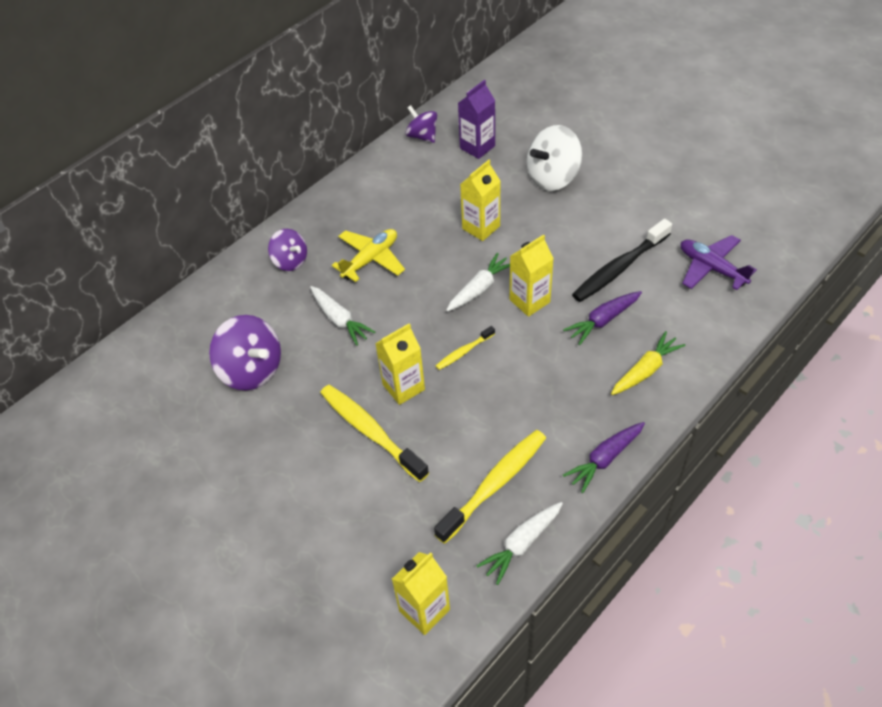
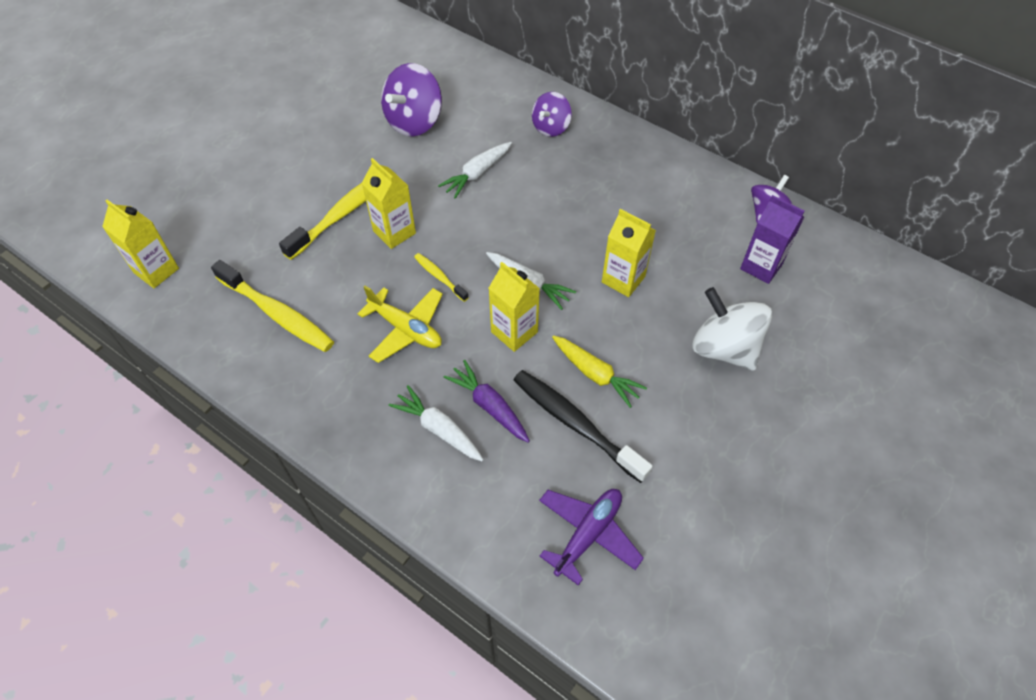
camera: 80 degrees right, 5 degrees up
yellow plane [332,229,405,282] -> yellow plane moved to [358,286,443,363]
white carrot [476,502,563,585] -> white carrot moved to [388,385,484,461]
purple carrot [563,422,645,493] -> none
yellow carrot [611,331,686,395] -> yellow carrot moved to [552,335,647,408]

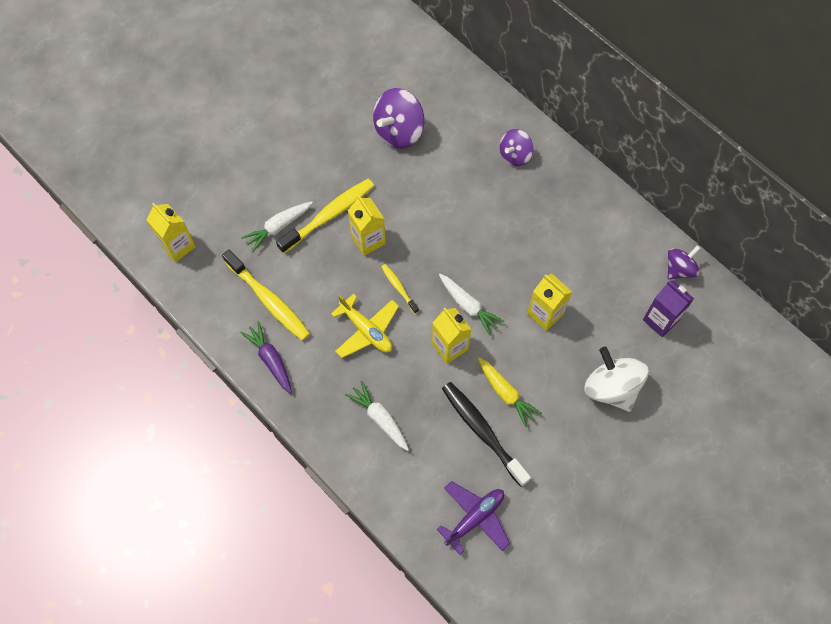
camera: 10 degrees right, 10 degrees up
white carrot [438,142,512,199] -> white carrot moved to [241,201,313,252]
purple carrot [444,360,530,442] -> purple carrot moved to [240,321,292,394]

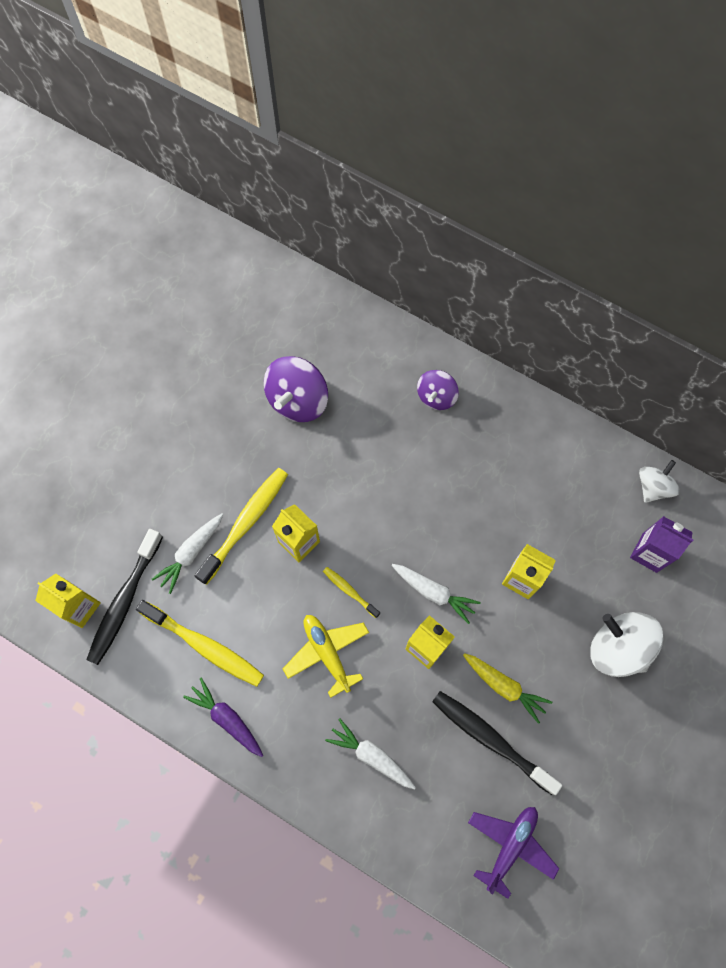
camera: 15 degrees left, 5 degrees up
yellow plane [331,294,399,358] -> yellow plane turned 150 degrees counterclockwise [283,615,369,698]
purple spinning top [668,245,701,280] -> white spinning top [639,460,680,503]
none -> black toothbrush [86,529,163,665]

